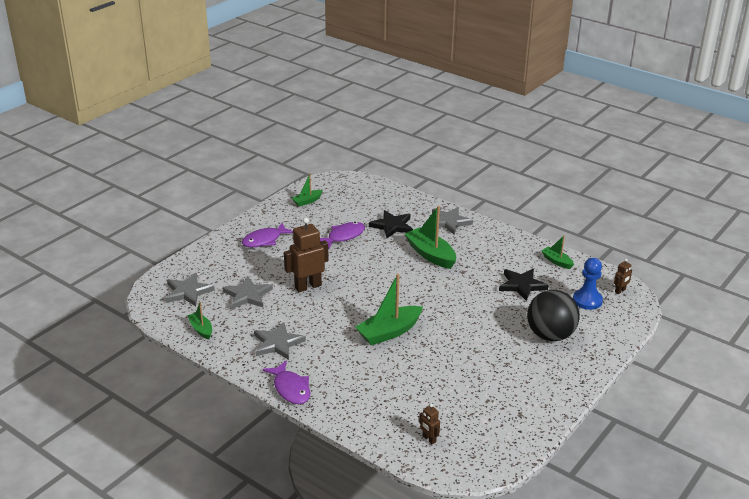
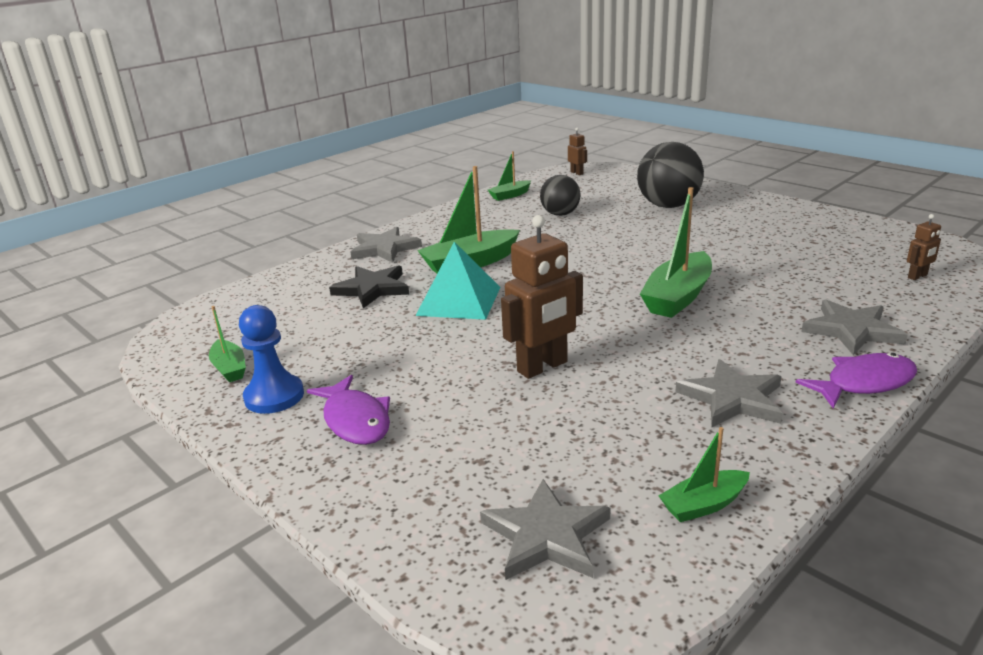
camera: 80 degrees left, 5 degrees down
grey star [222,276,273,309] -> grey star moved to [801,300,908,355]
brown robot [284,217,329,292] -> brown robot turned 105 degrees counterclockwise [501,215,583,379]
purple fish [320,222,365,249] -> none
green boat [355,274,423,345] -> green boat turned 60 degrees clockwise [640,187,712,318]
black star [499,269,549,301] -> black ball [540,175,581,216]
blue pawn [573,258,603,310] -> blue pawn moved to [239,305,304,414]
none -> turquoise pyramid [415,242,500,320]

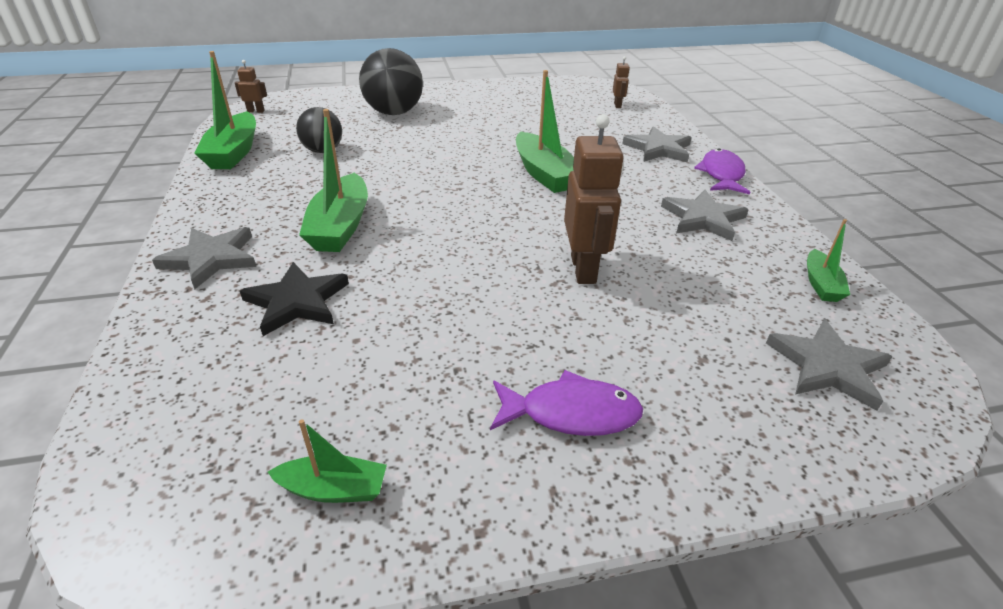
camera: 60 degrees left, 10 degrees up
blue pawn [239,305,304,414] -> none
turquoise pyramid [415,242,500,320] -> none
green boat [488,151,531,201] -> green boat [194,51,256,169], size x1.82

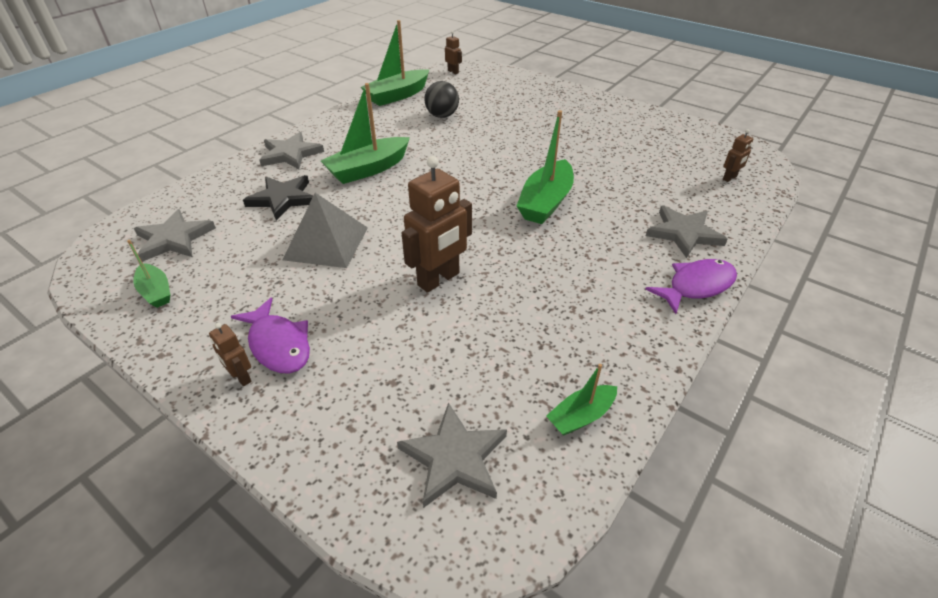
camera: 50 degrees right, 5 degrees up
black ball [359,48,423,115] -> none
grey star [661,190,749,241] -> grey star moved to [134,209,216,262]
none -> brown robot [209,323,252,386]
none -> grey pyramid [283,193,368,268]

